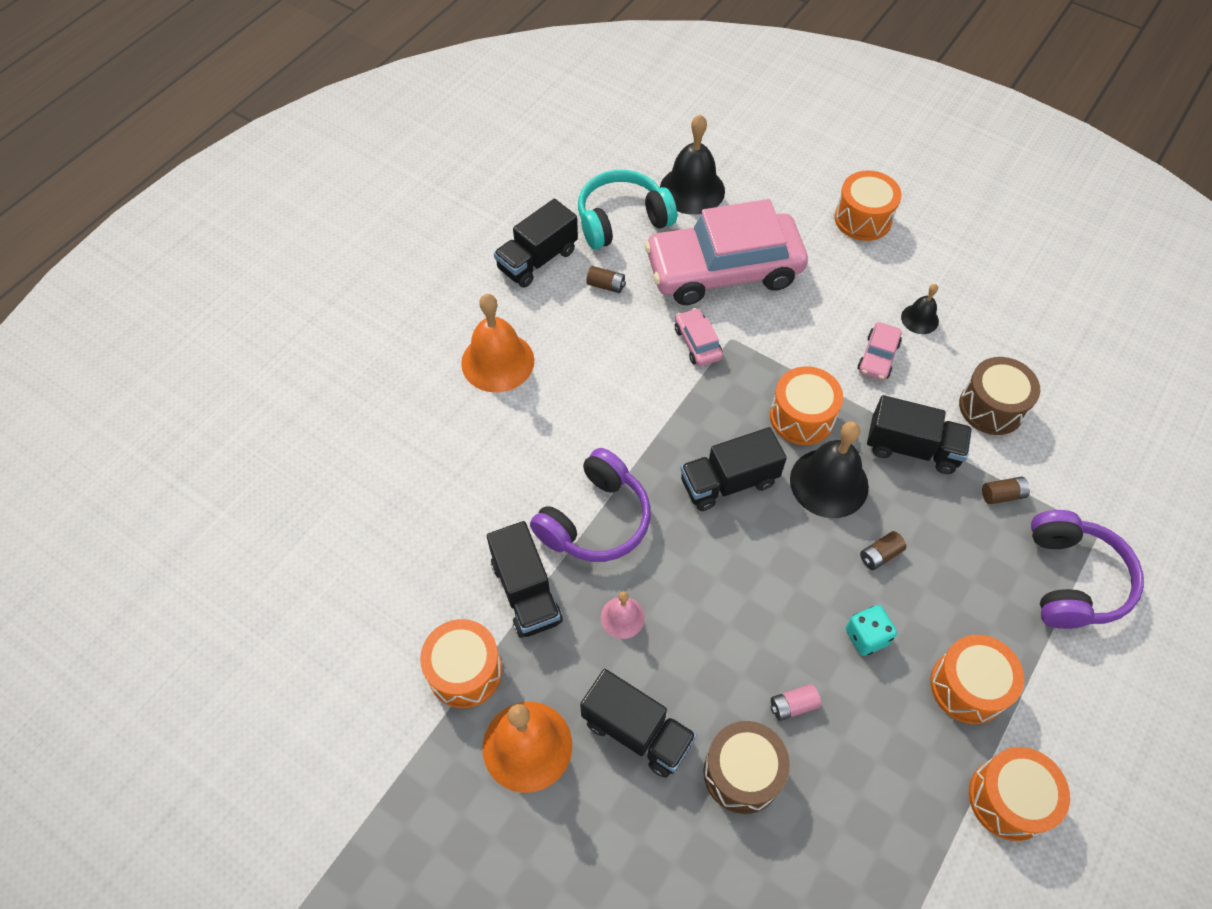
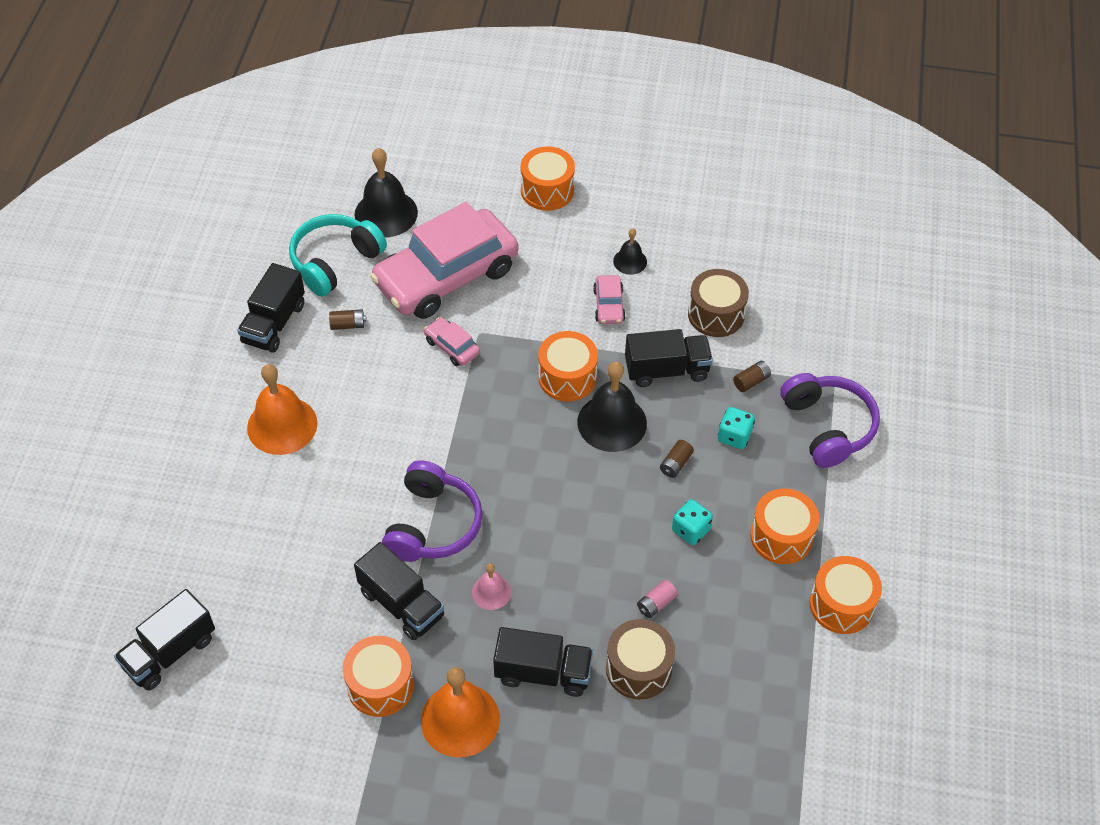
camera: 25 degrees left, 5 degrees down
black truck [680,427,787,511] -> black truck moved to [114,589,215,691]
none -> turquoise dice [718,407,755,449]

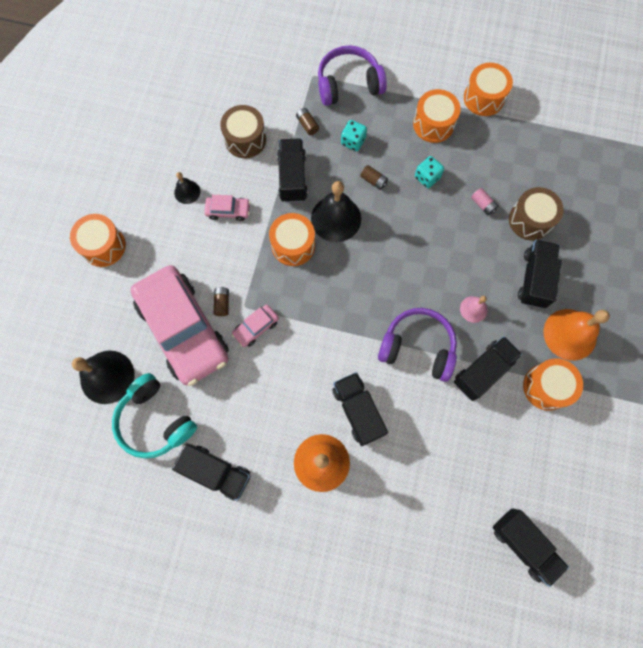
camera: 85 degrees left, 20 degrees up
brown battery [329,309,366,330] -> brown battery moved to [214,287,229,316]
none -> black truck [332,372,388,446]

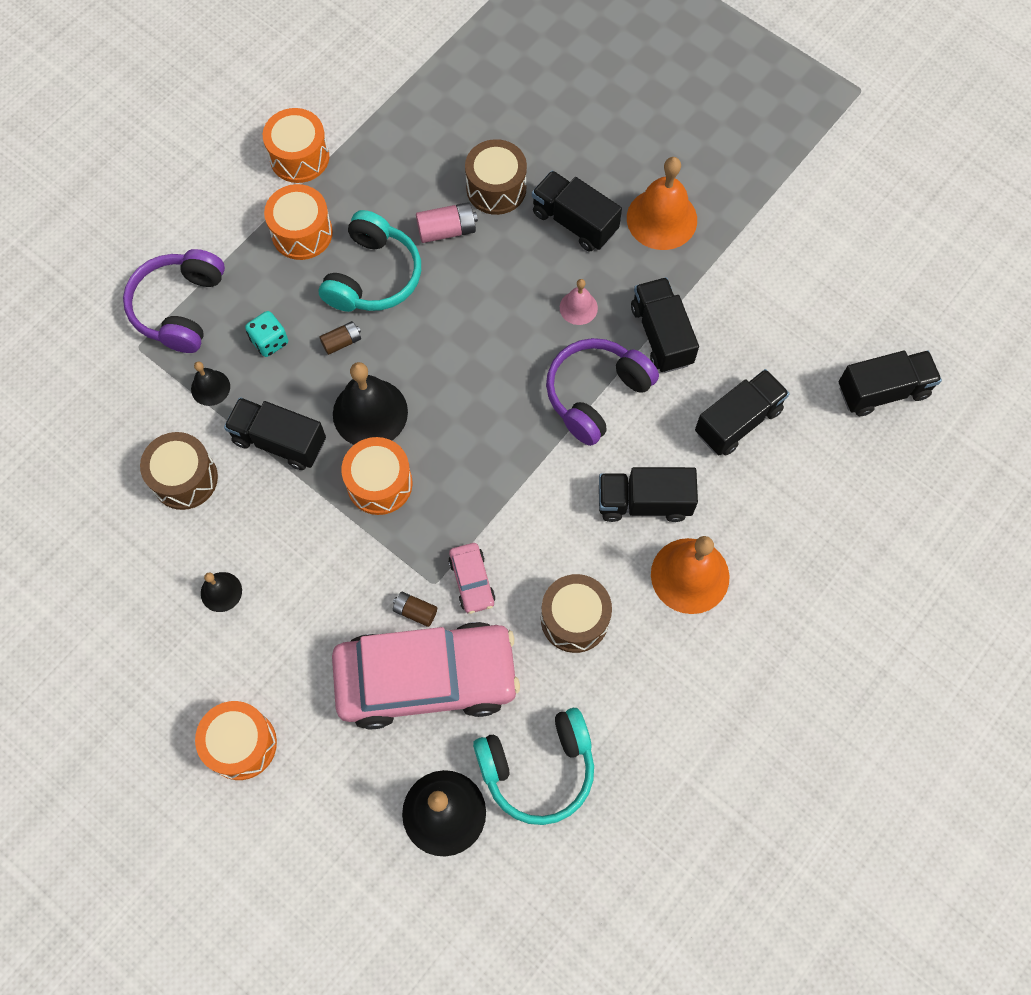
camera: 65 degrees left, 5 degrees down
black truck [172,443,250,501] -> black truck moved to [695,369,789,456]
pink car [204,195,251,221] -> none
brown battery [296,108,319,135] -> black bell [191,361,230,406]
turquoise dice [415,156,444,188] -> turquoise headphones [319,210,421,312]
pink battery [471,188,498,215] -> pink battery [416,202,478,243], size x1.54
orange drum [523,358,583,411] -> none
none -> brown drum [541,574,612,653]

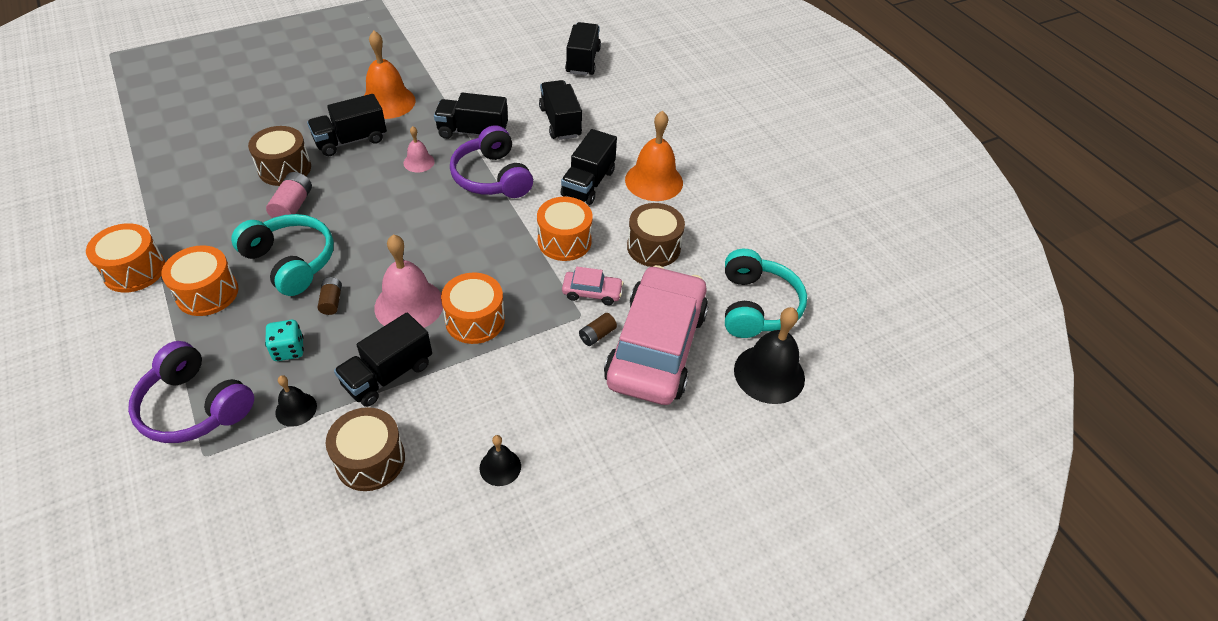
camera: 70 degrees left, 20 degrees down
orange drum [195,701,277,780] -> orange drum moved to [537,197,593,261]
black bell [333,362,408,445] -> pink bell [374,234,443,328]

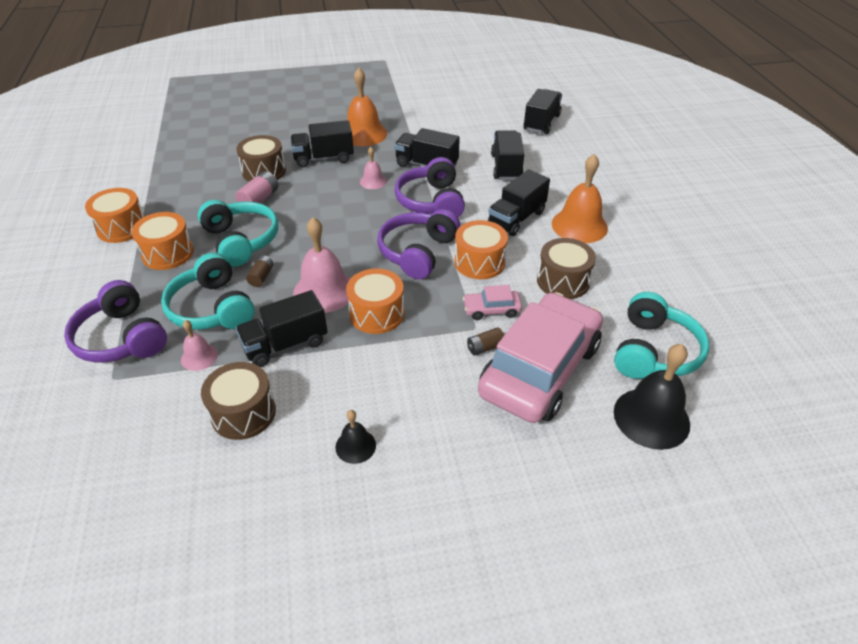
camera: 20 degrees right, 5 degrees down
turquoise dice [265,320,304,361] -> turquoise headphones [161,253,255,330]
black bell [275,375,317,427] -> pink bell [181,320,218,371]
pink car [562,267,624,305] -> pink car turned 150 degrees clockwise [463,285,522,320]
none -> purple headphones [377,209,460,279]

